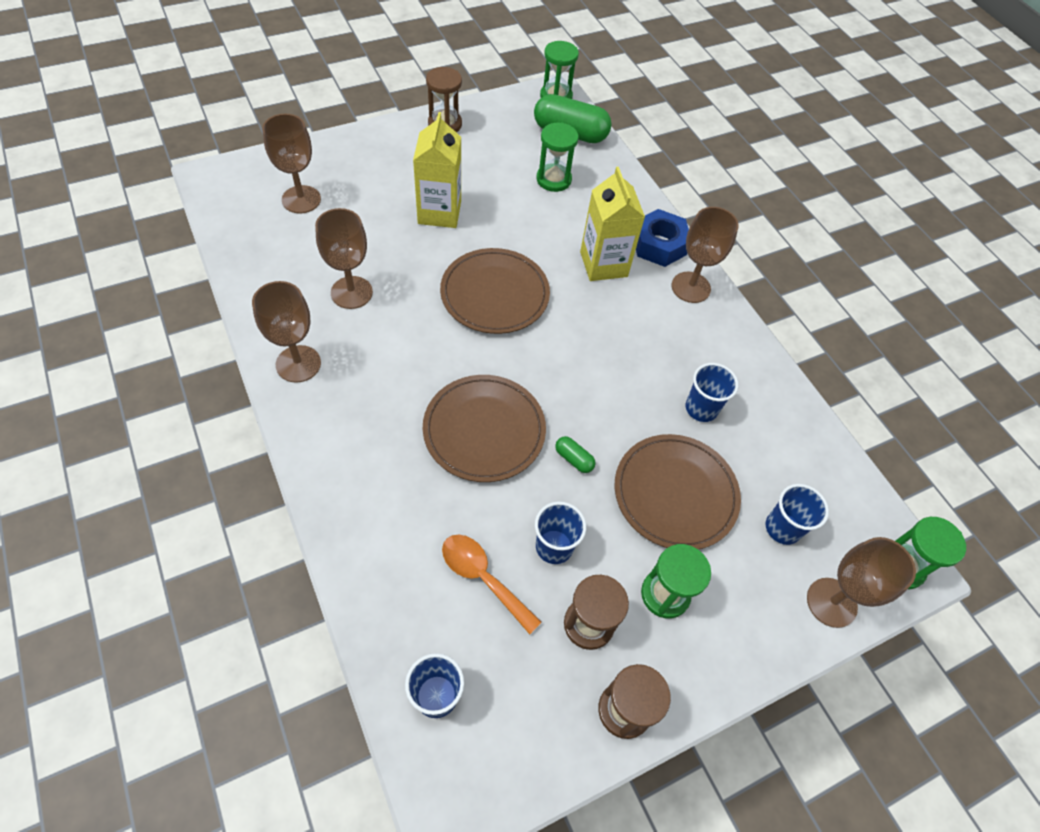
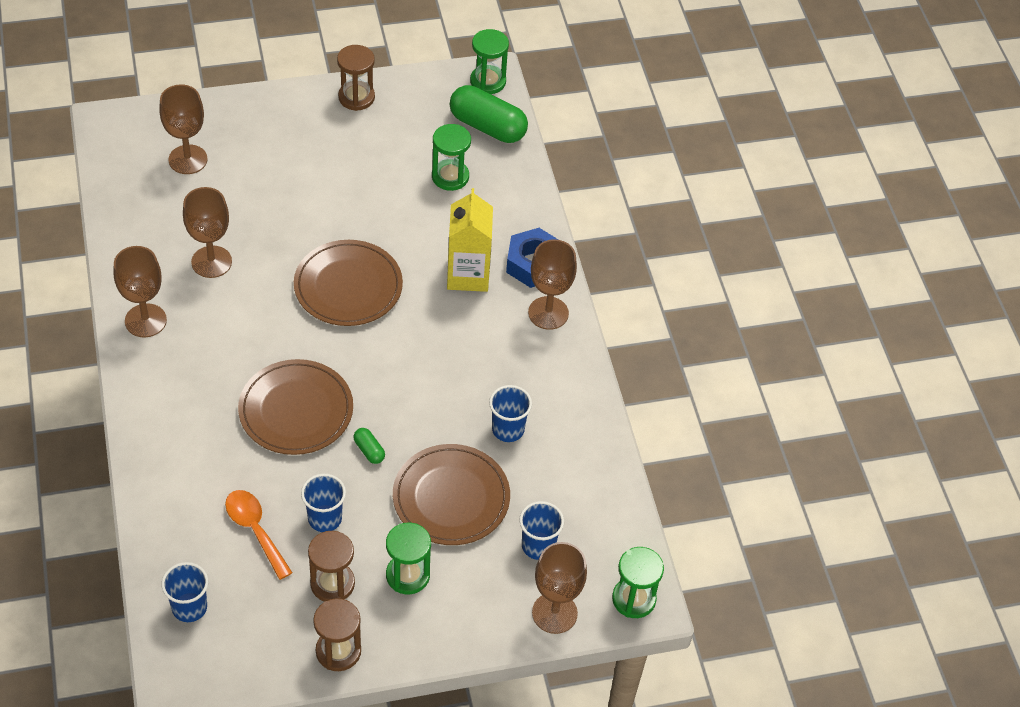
camera: 15 degrees right, 5 degrees down
yellow carton [413,112,461,228] -> none

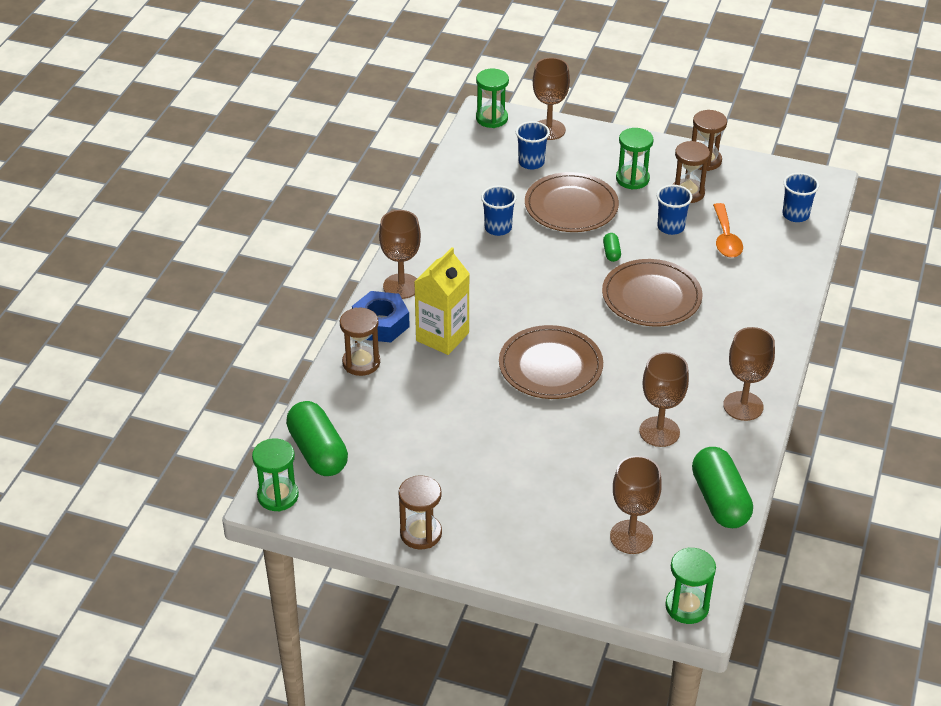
camera: 145 degrees left, 10 degrees down
green hourglass [432,124,471,191] -> green hourglass moved to [665,547,716,624]
none -> brown hourglass [340,308,380,376]
none -> green capsule [692,447,753,528]

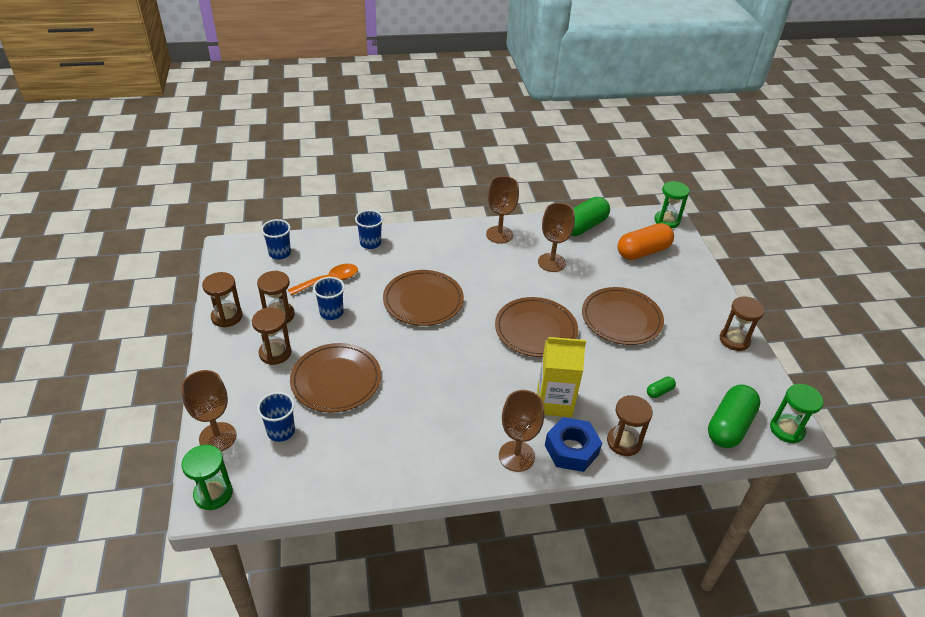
camera: 120 degrees left, 0 degrees up
blue cup [481,186,517,236] -> blue cup moved to [355,210,383,249]
green capsule [603,233,621,262] -> green capsule moved to [647,377,676,398]
brown goblet [610,456,662,554] -> orange capsule [617,223,674,260]
green hourglass [616,128,654,190] -> brown hourglass [252,308,291,365]
none -> brown plate [582,287,664,345]

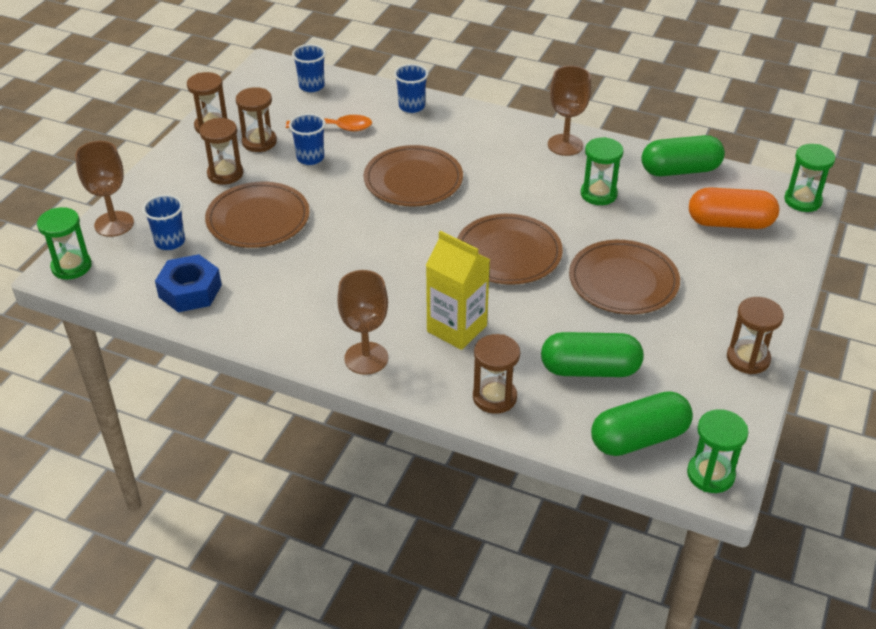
camera: 35 degrees right, 0 degrees up
brown goblet [538,203,575,272] -> green hourglass [581,137,624,205]
blue nut [545,417,602,472] -> blue nut moved to [155,254,222,312]
green capsule [647,377,676,398] -> green capsule [541,332,643,377], size x2.27

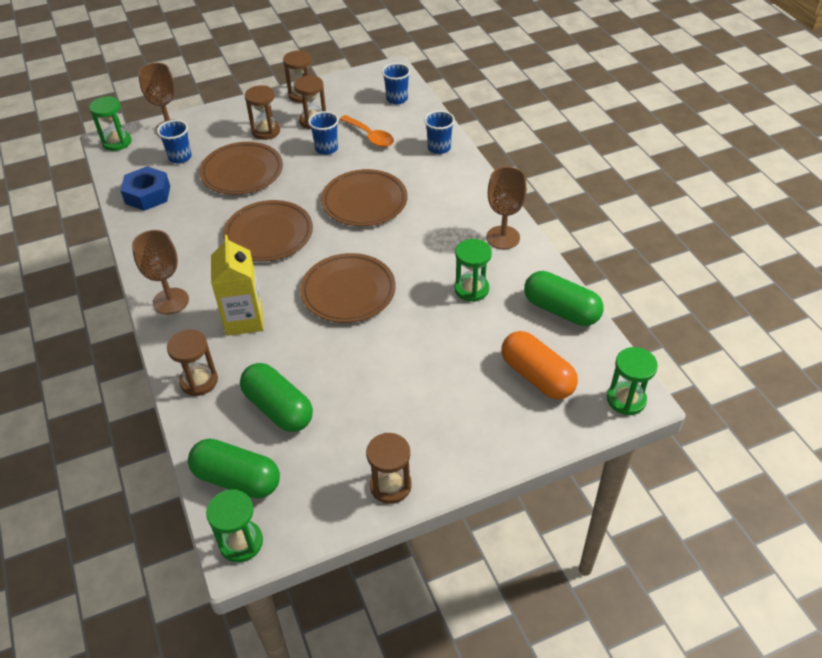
camera: 45 degrees right, 5 degrees up
brown plate [569,240,680,314] -> brown plate moved to [223,200,313,261]

